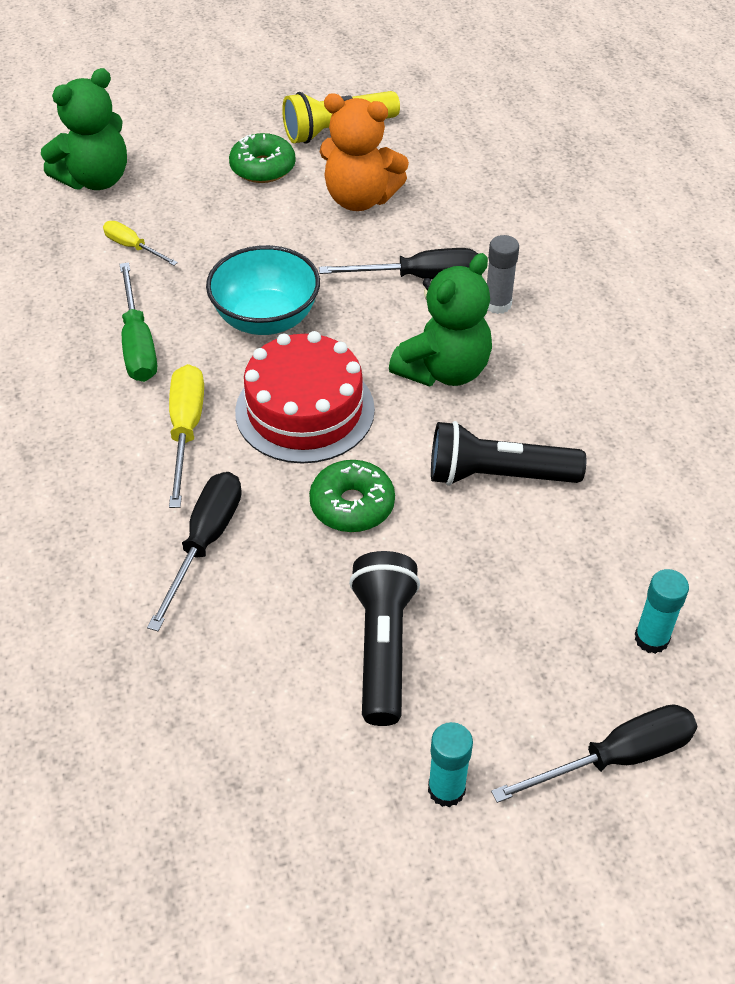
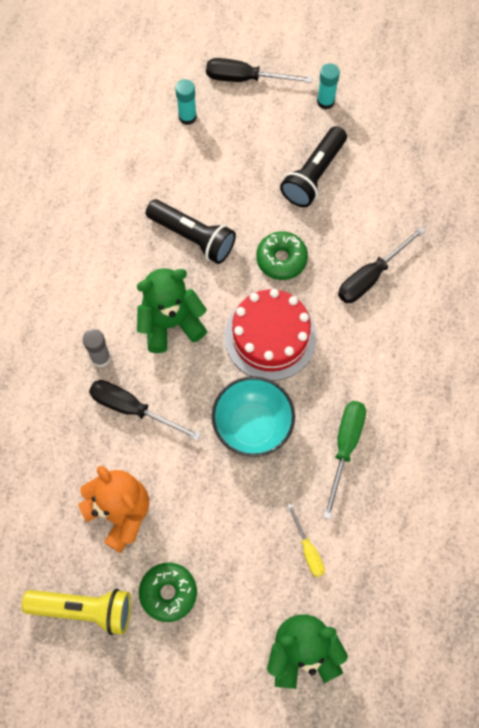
camera: 150 degrees left, 20 degrees up
yellow screwdriver [169,364,204,508] -> none

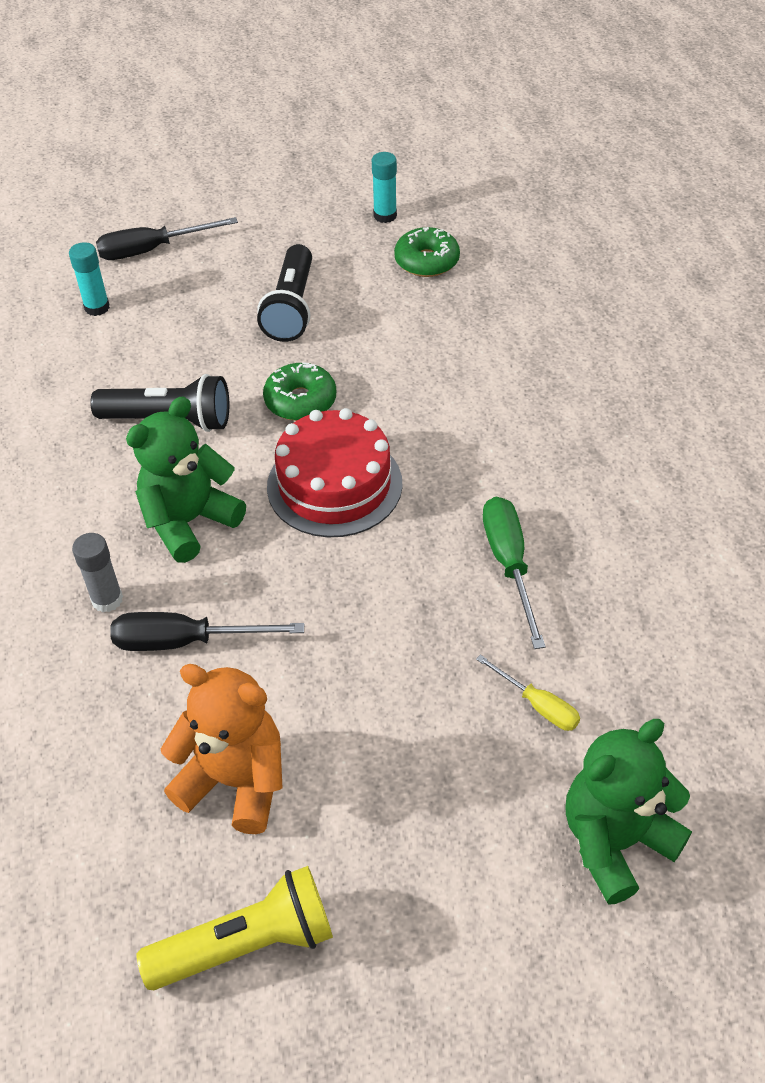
camera: 25 degrees left, 20 degrees down
green donut [139,563,197,622] -> green donut moved to [394,227,460,277]
turquoise bowl [212,376,295,457] -> none
turquoise glue stick [317,63,340,109] -> turquoise glue stick moved to [372,152,397,223]
black screwdriver [338,226,426,303] -> none

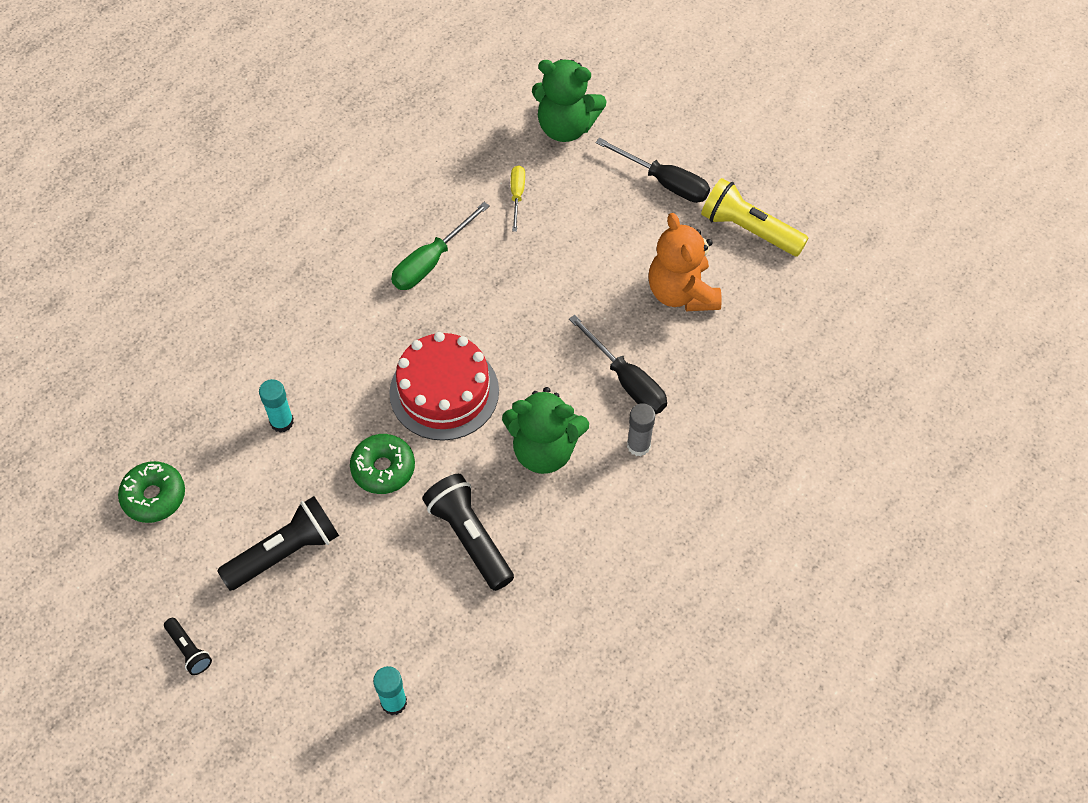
camera: 130 degrees left, 10 degrees up
black screwdriver [96,217,238,260] -> black screwdriver moved to [596,138,710,203]
turquoise glue stick [372,152,397,223] -> turquoise glue stick moved to [259,379,294,433]
none -> black flashlight [164,618,212,675]

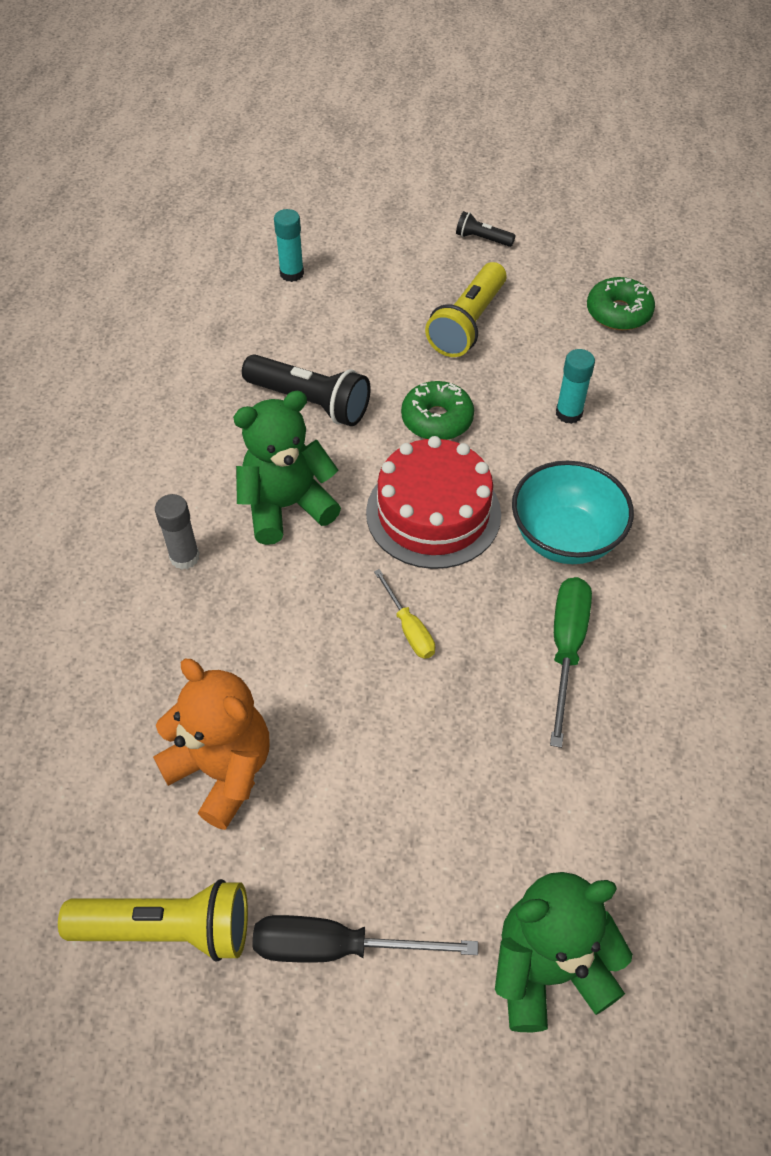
camera: 150 degrees right, 5 degrees down
black flashlight [217,496,339,591] -> yellow flashlight [425,262,507,357]
yellow screwdriver [511,165,525,232] -> yellow screwdriver moved to [374,569,435,659]
black screwdriver [569,315,667,414] -> none
none -> turquoise bowl [512,460,634,564]

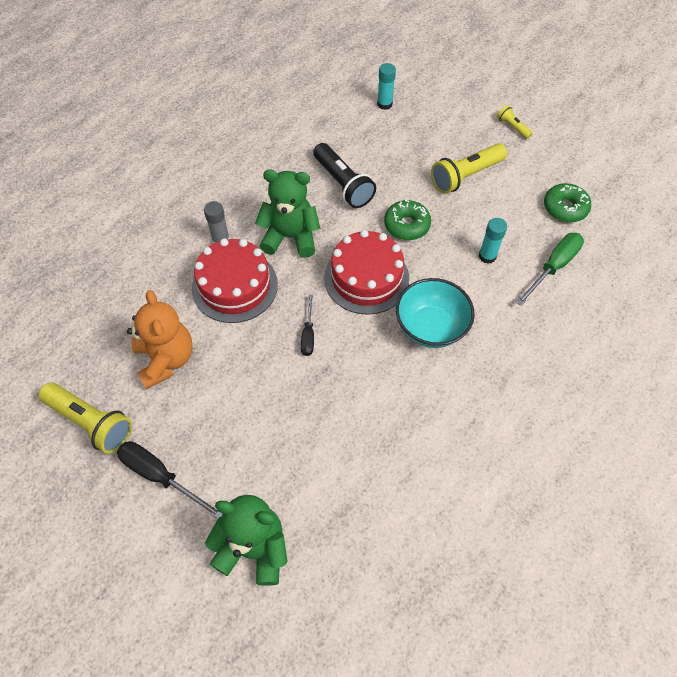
camera: 30 degrees right, 5 degrees up
yellow screwdriver [374,569,435,659] -> black screwdriver [301,295,314,356]
black flashlight [456,211,516,247] -> yellow flashlight [497,105,533,139]
green screwdriver [550,577,592,748] -> green screwdriver moved to [516,233,584,306]
none -> red cake [192,238,278,323]

